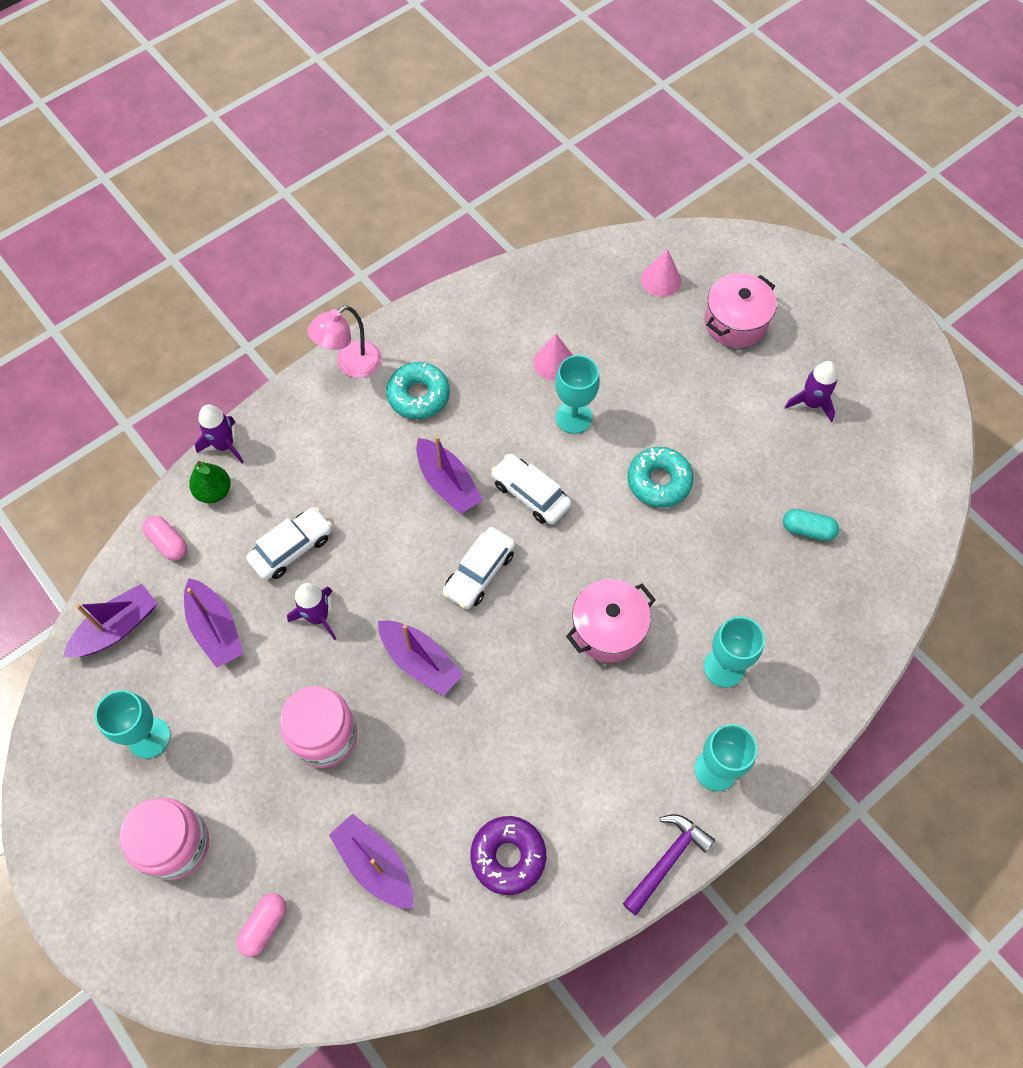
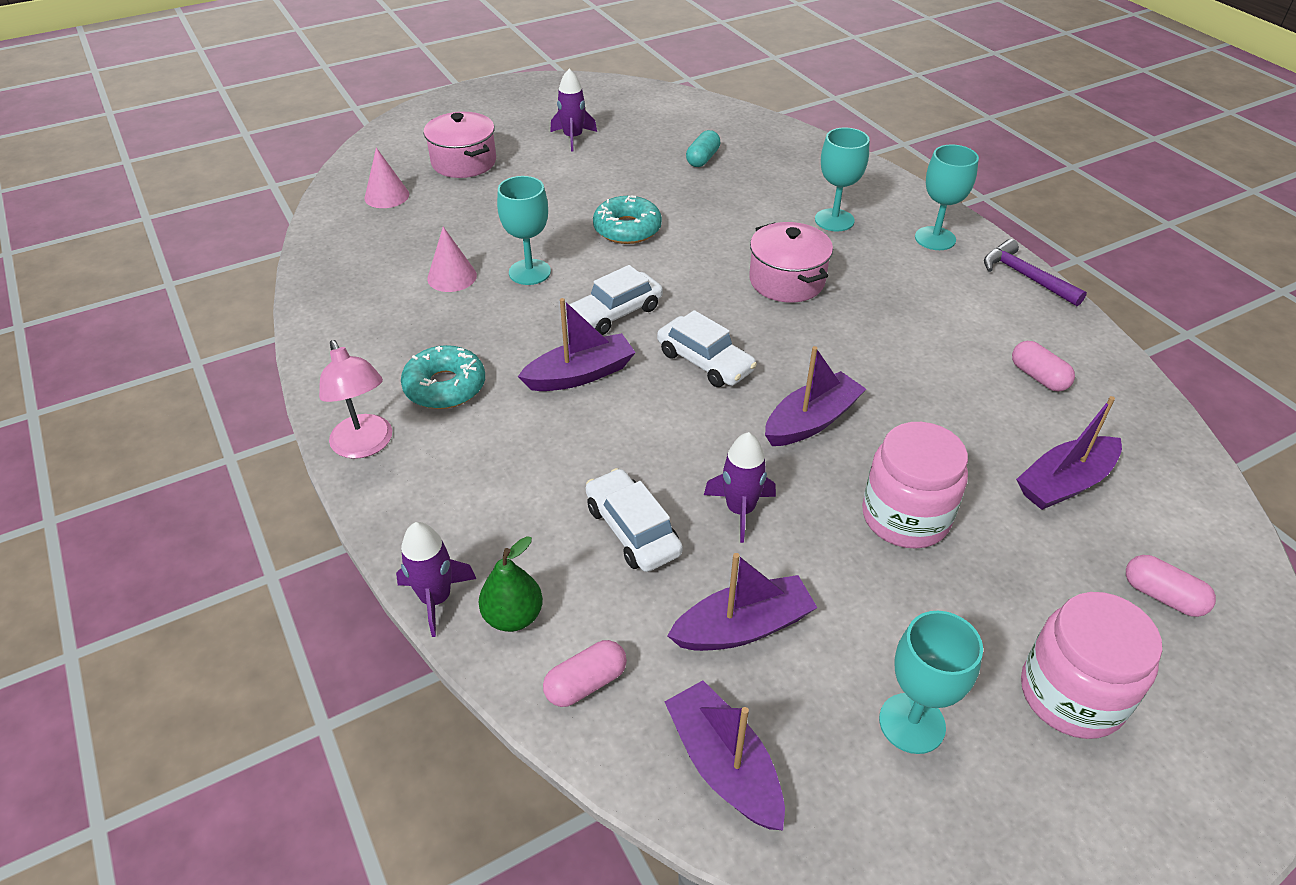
camera: 80 degrees left, 20 degrees down
purple donut [470,816,546,895] -> pink capsule [1012,341,1075,391]

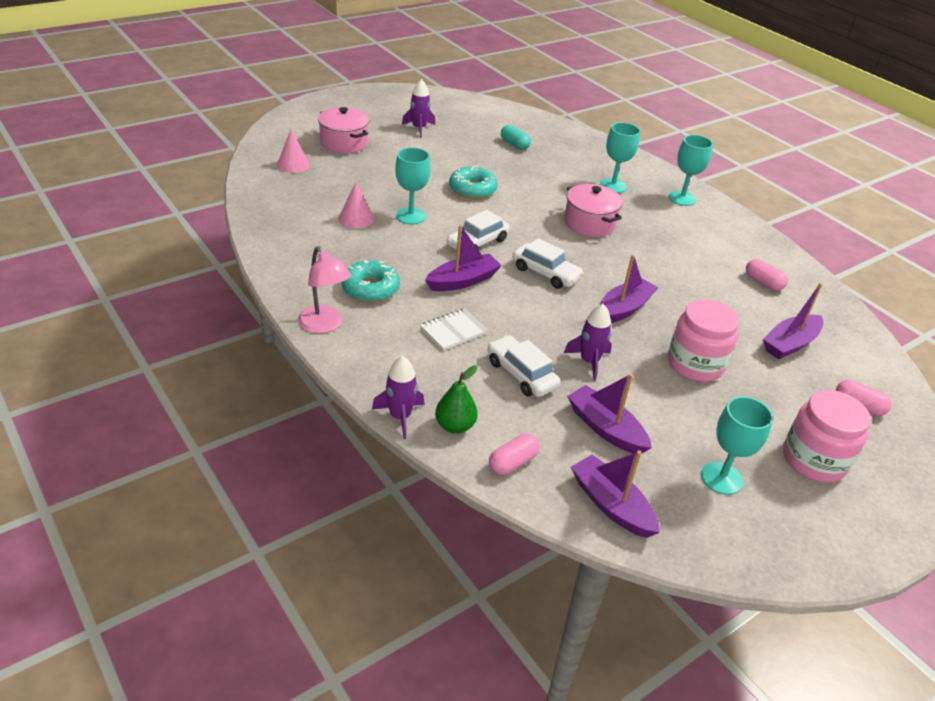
camera: 10 degrees left, 5 degrees down
purple boat [667,553,817,651] -> purple boat turned 105 degrees counterclockwise [567,373,652,454]
turquoise capsule [686,130,720,167] -> turquoise capsule turned 60 degrees counterclockwise [501,125,531,150]
purple hammer [984,239,1087,306] -> none
none -> white notebook [420,308,488,351]

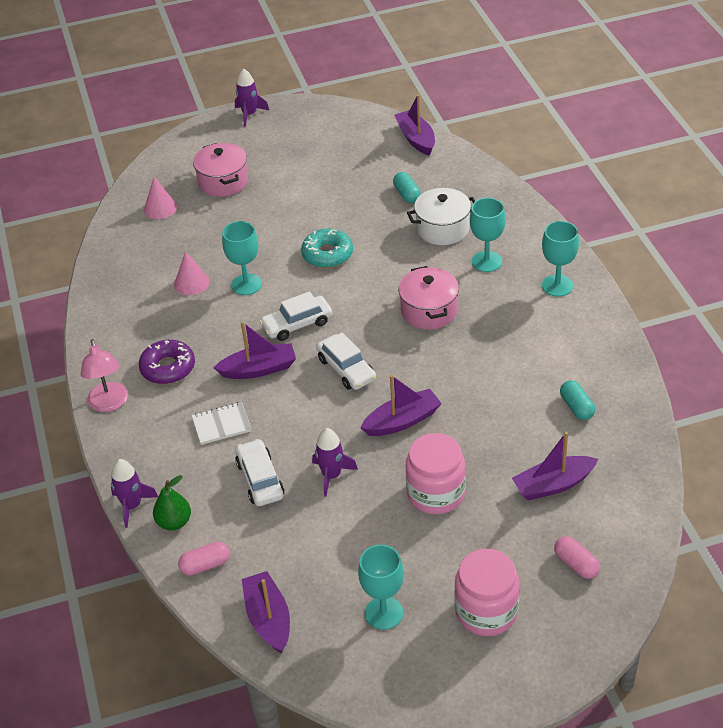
camera: 25 degrees right, 5 degrees up
turquoise donut [341,260,400,302] -> purple donut [139,340,195,384]
purple rocket [402,79,435,138] -> purple rocket moved to [235,68,269,127]
purple boat [567,373,652,454] -> purple boat moved to [394,94,435,156]
pink capsule [746,259,788,291] -> turquoise capsule [560,380,595,420]
none -> white pot [407,188,475,245]

